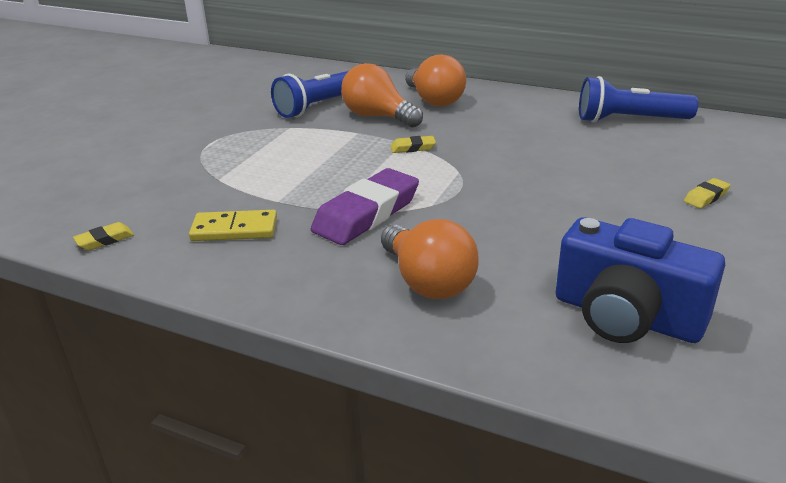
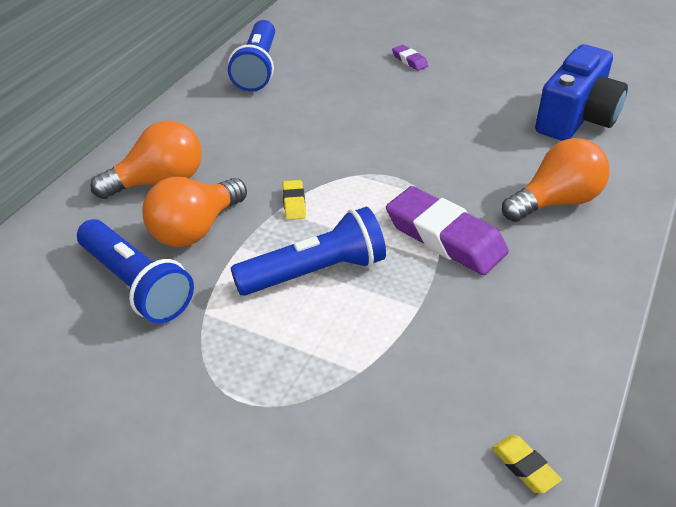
camera: 90 degrees left, 10 degrees up
yellow domino [189,210,277,241] -> none
yellow eraser [684,178,731,208] -> purple eraser [392,45,429,71]
none -> blue flashlight [231,207,386,296]

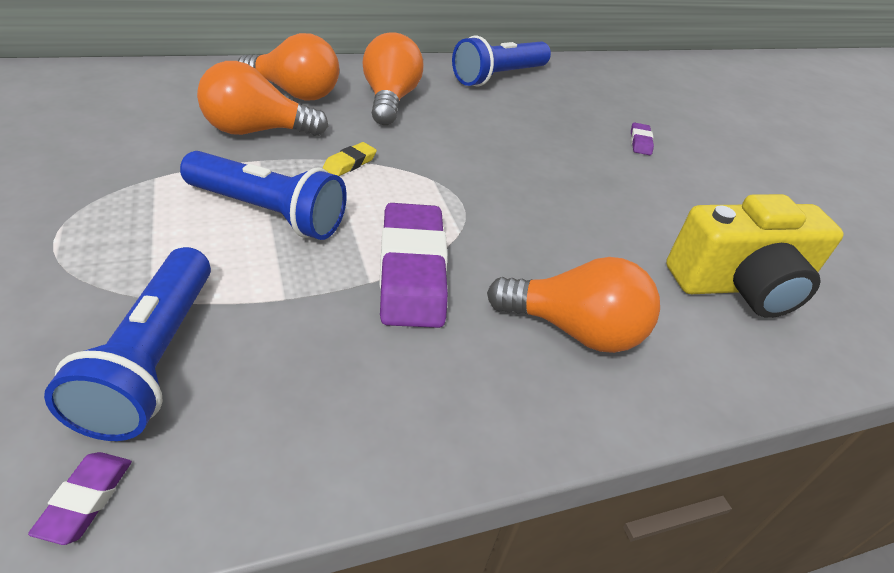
camera: 40 degrees right, 0 degrees up
blue flashlight [77,219,194,323] -> blue flashlight moved to [44,247,211,441]
yellow eraser [492,435,562,494] -> purple eraser [28,452,132,545]
blue camera [535,44,628,141] -> yellow camera [666,194,844,318]
none -> orange light bulb [362,32,424,125]

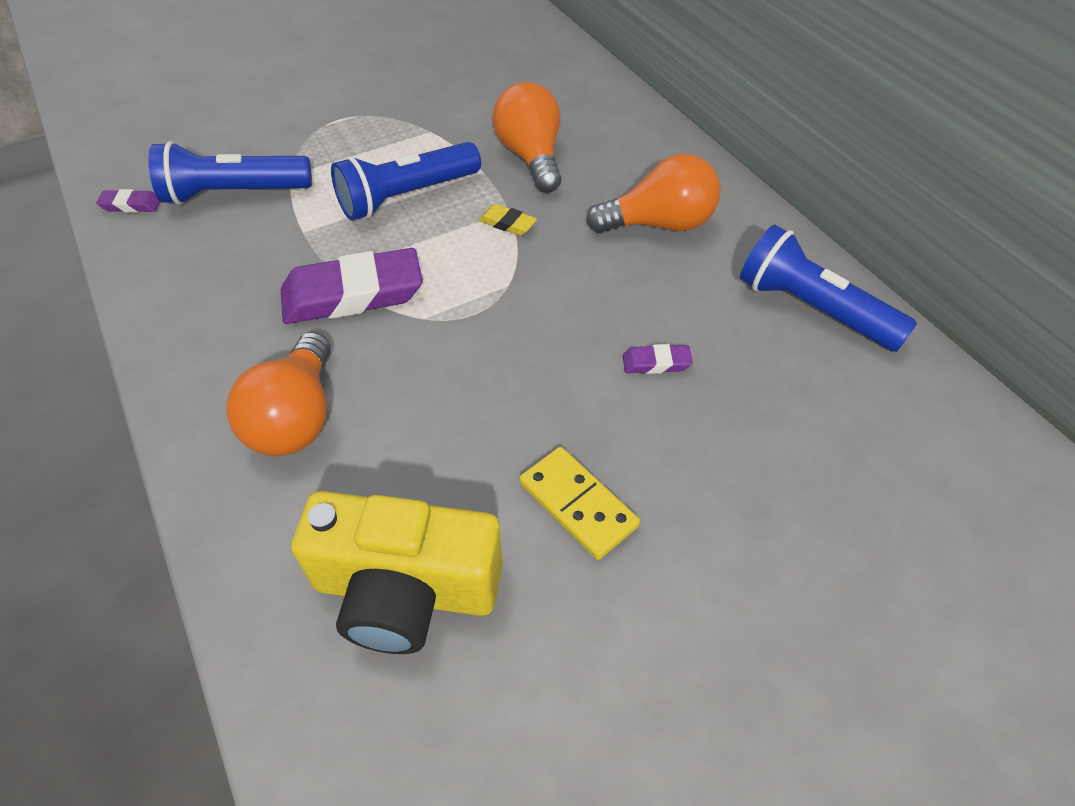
camera: 85 degrees right, 10 degrees up
blue flashlight [180,151,347,240] -> blue flashlight turned 45 degrees clockwise [331,142,481,221]
orange light bulb [238,33,339,101] -> none
purple eraser [631,123,654,155] -> purple eraser moved to [623,344,693,374]
yellow camera [666,194,844,318] -> yellow camera turned 60 degrees counterclockwise [291,491,503,654]
none -> yellow domino [520,447,640,560]

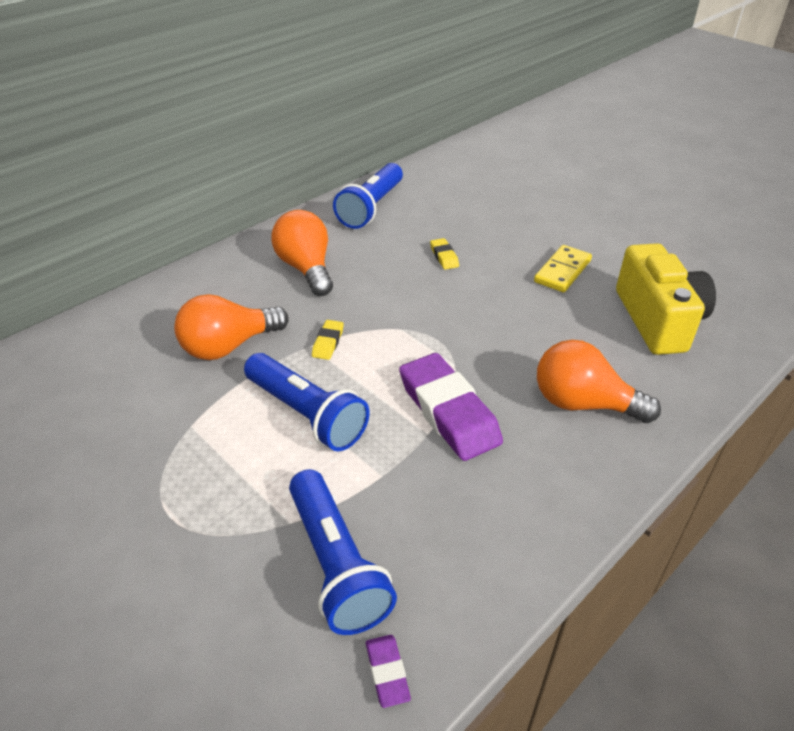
camera: 105 degrees left, 10 degrees down
orange light bulb [226,332,331,456] -> orange light bulb turned 150 degrees counterclockwise [537,340,661,423]
purple eraser [623,344,693,374] -> yellow eraser [430,238,459,270]

